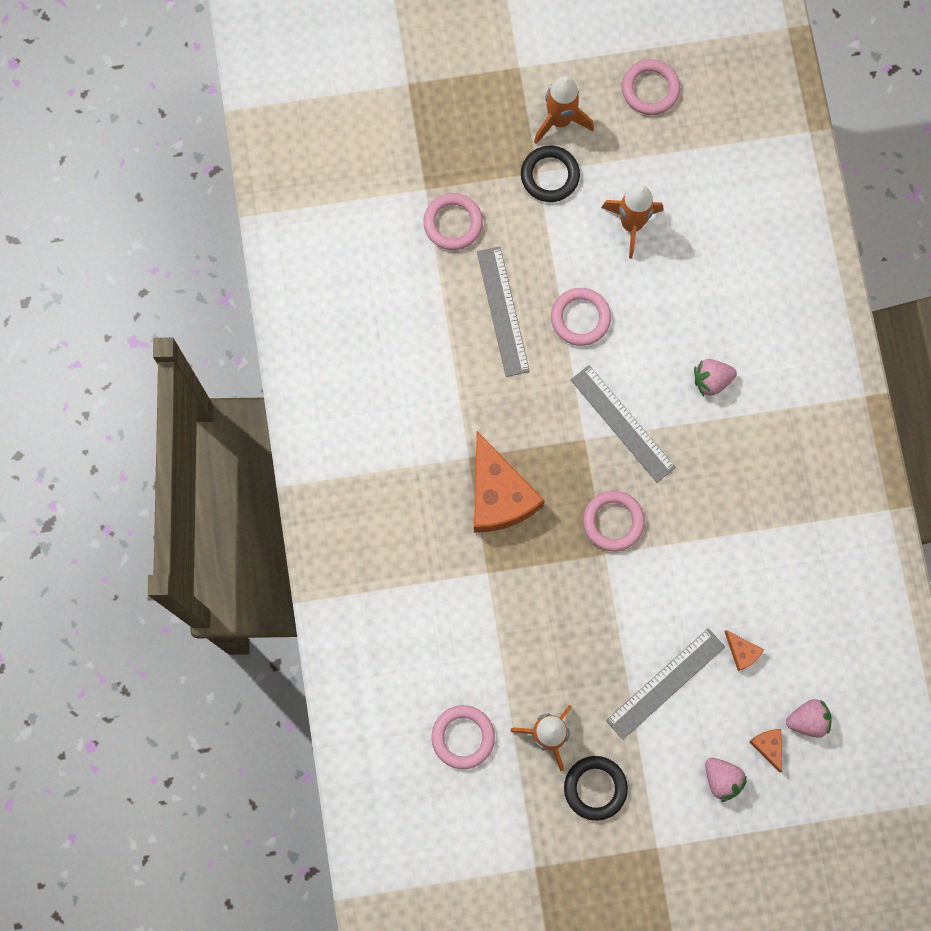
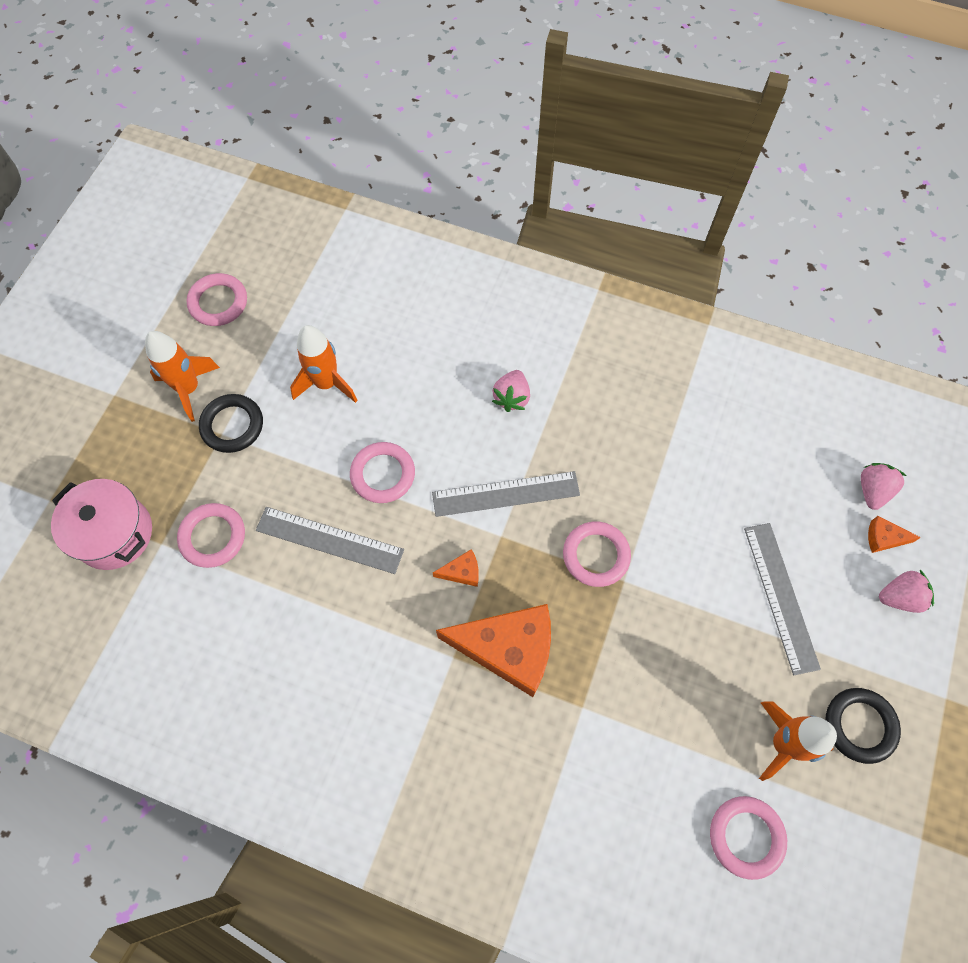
camera: 60 degrees left, 10 degrees down
orange cheese [725,630,764,671] -> orange cheese moved to [433,549,479,587]
none -> pink pot [51,479,152,570]

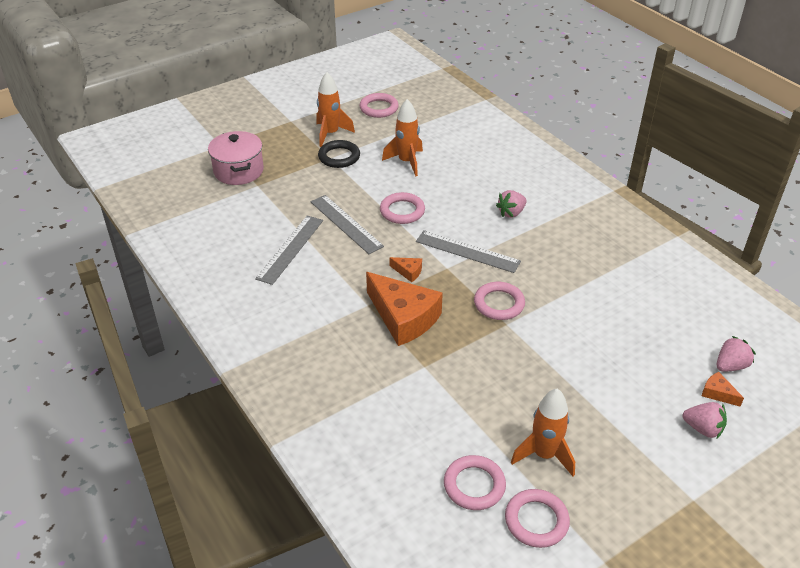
camera: 35 degrees right, 25 degrees down
pink ring [177,503,245,568] -> pink ring moved to [505,489,570,548]
grey ruler [744,523,821,675] -> grey ruler moved to [255,215,323,285]
black ring [825,688,901,764] -> none

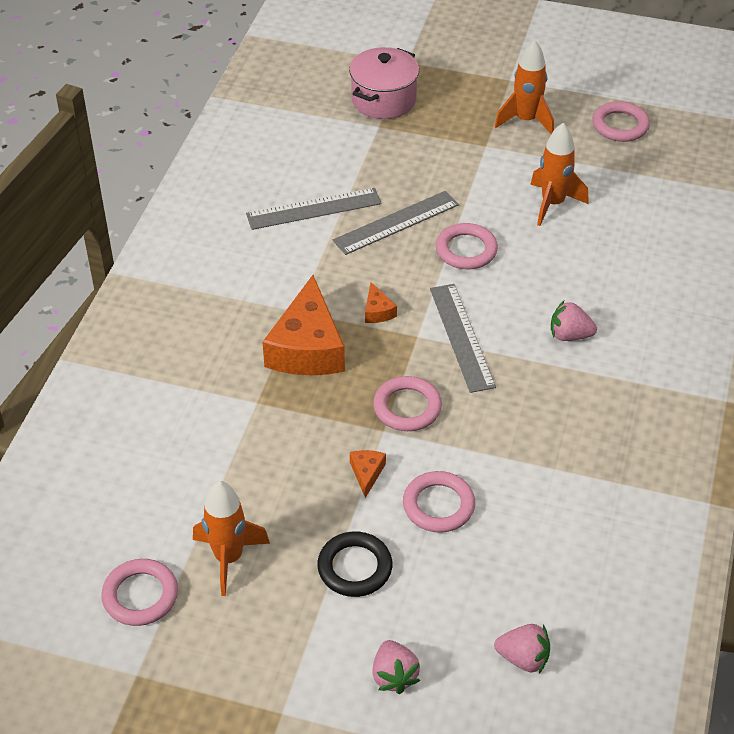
camera: 50 degrees right, 5 degrees up
grey ruler [310,195,384,254] -> grey ruler turned 45 degrees clockwise [333,191,459,255]
black ring [318,140,360,168] -> black ring moved to [317,532,392,597]
pink ring [444,455,506,510] -> pink ring moved to [403,471,475,533]
orange cheese [702,372,744,407] -> orange cheese moved to [350,450,386,498]

